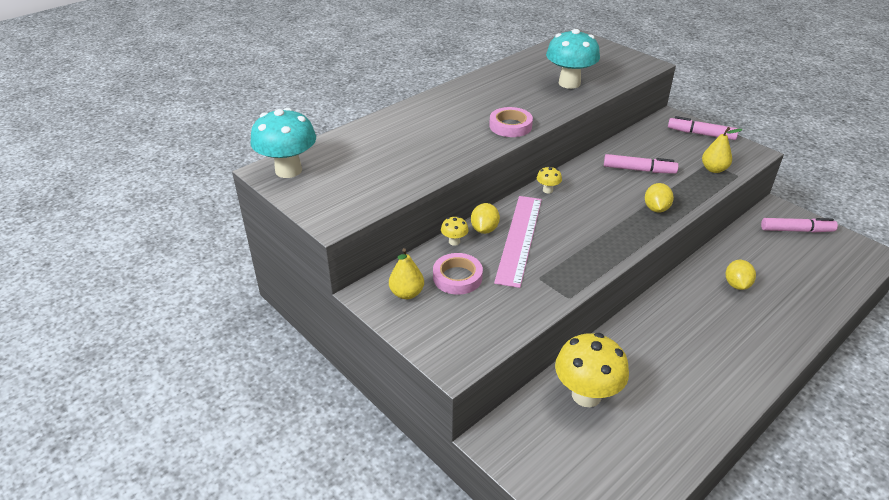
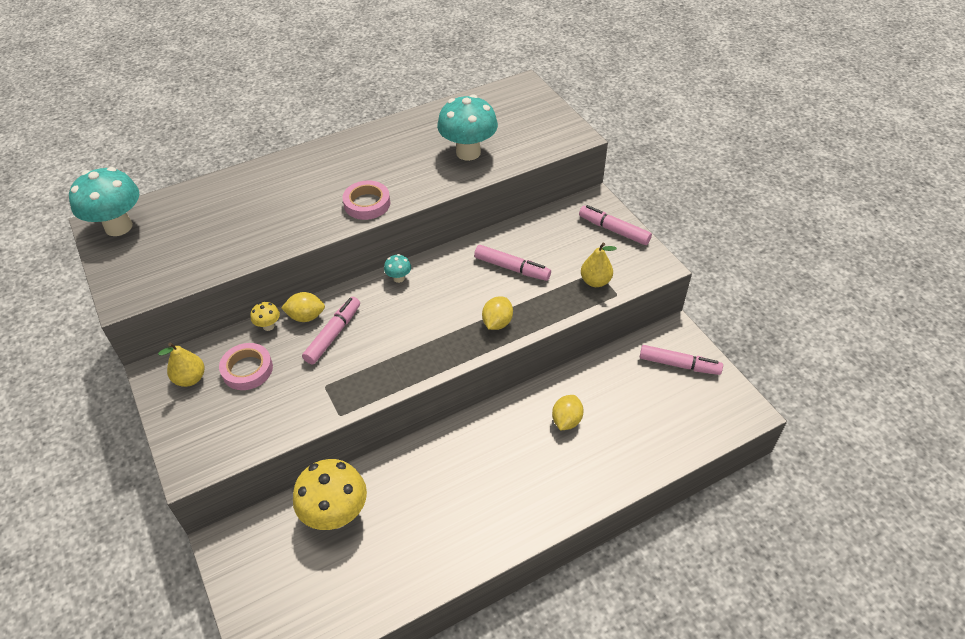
camera: 15 degrees right, 10 degrees up
yellow lemon [471,203,500,234] -> yellow lemon turned 60 degrees clockwise [281,292,325,322]
pink ruler [494,196,542,288] -> pink marker [302,297,360,364]
yellow mushroom [537,166,562,194] -> turquoise mushroom [384,254,411,283]

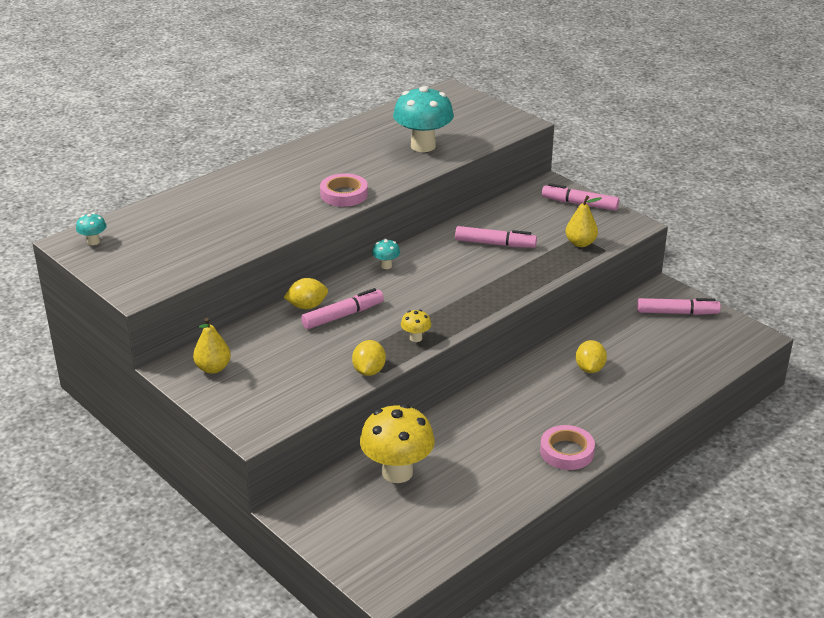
camera: 15 degrees left, 15 degrees down
turquoise mushroom [69,167,139,236] -> turquoise mushroom [76,213,107,245], size x0.44
pink tape [219,343,273,390] -> pink tape moved to [540,425,595,470]
yellow mushroom [251,302,280,331] -> yellow mushroom moved to [401,310,431,342]
pink marker [302,297,360,364] -> pink marker turned 45 degrees clockwise [301,288,384,329]
yellow lemon [482,297,513,330] -> yellow lemon moved to [352,340,386,376]

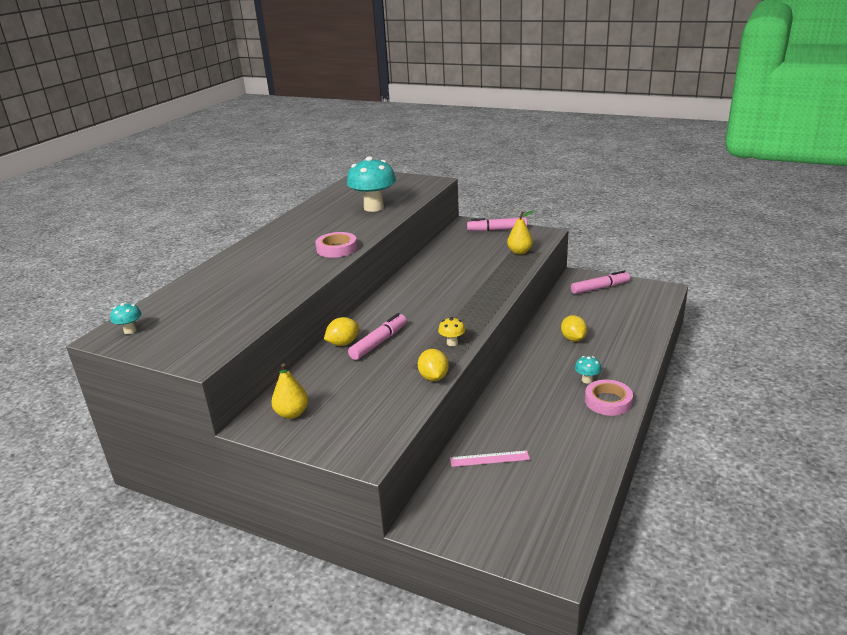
camera: 20 degrees left, 5 degrees down
yellow mushroom [360,404,435,483] -> pink ruler [450,451,530,467]
turquoise mushroom [372,239,400,269] -> turquoise mushroom moved to [575,356,601,384]
pink marker [455,226,537,248] -> none

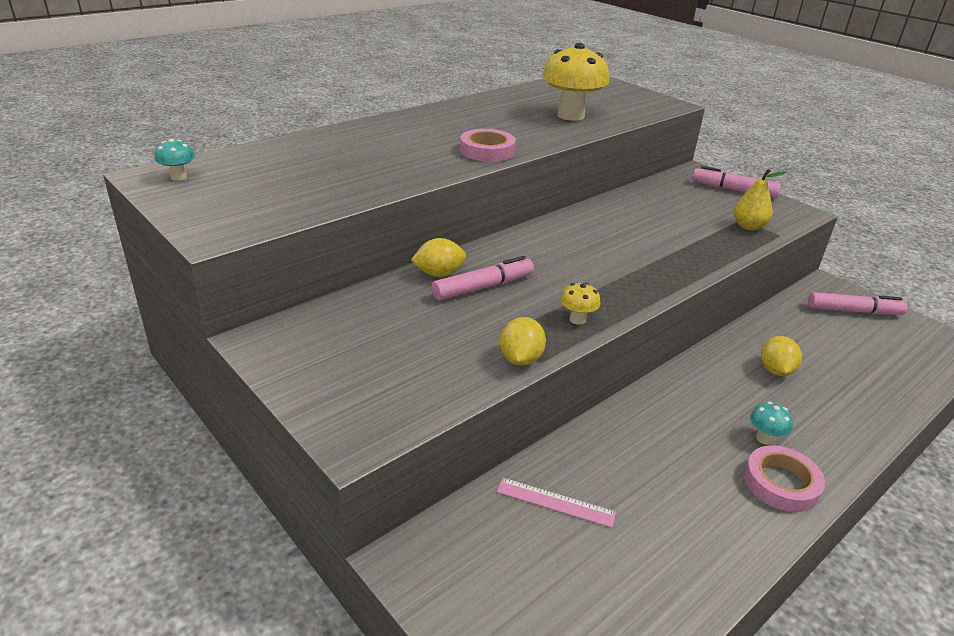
camera: 20 degrees right, 5 degrees up
yellow pear [272,363,308,419] -> none
turquoise mushroom [347,156,396,212] -> yellow mushroom [542,43,609,121]

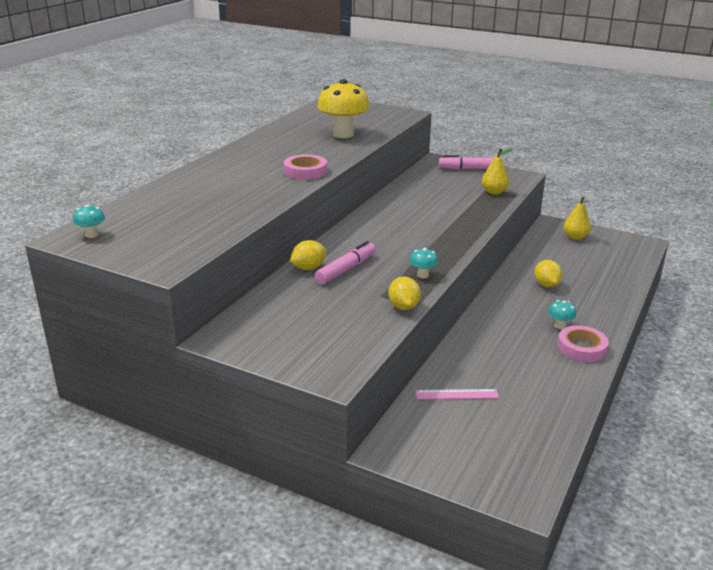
camera: 20 degrees left, 5 degrees down
yellow mushroom [561,283,601,325] -> turquoise mushroom [410,248,438,278]
pink marker [808,292,908,315] -> yellow pear [564,197,591,240]

